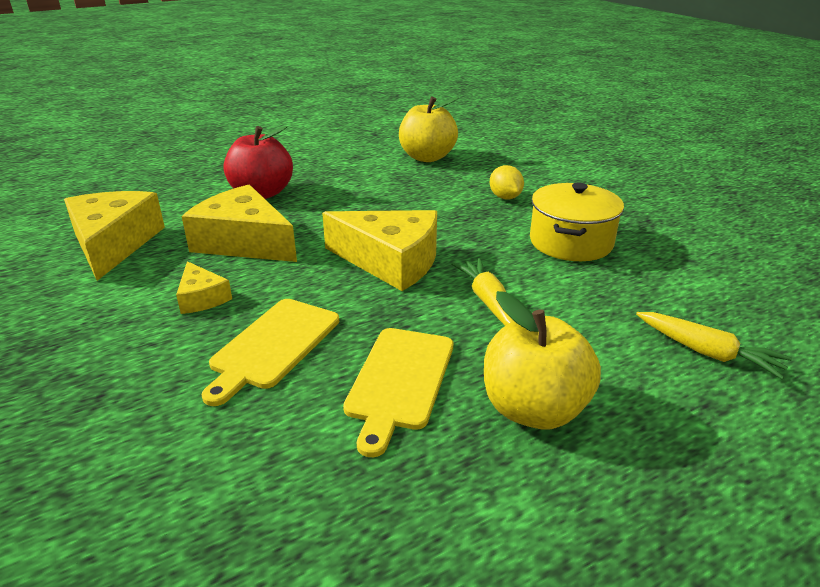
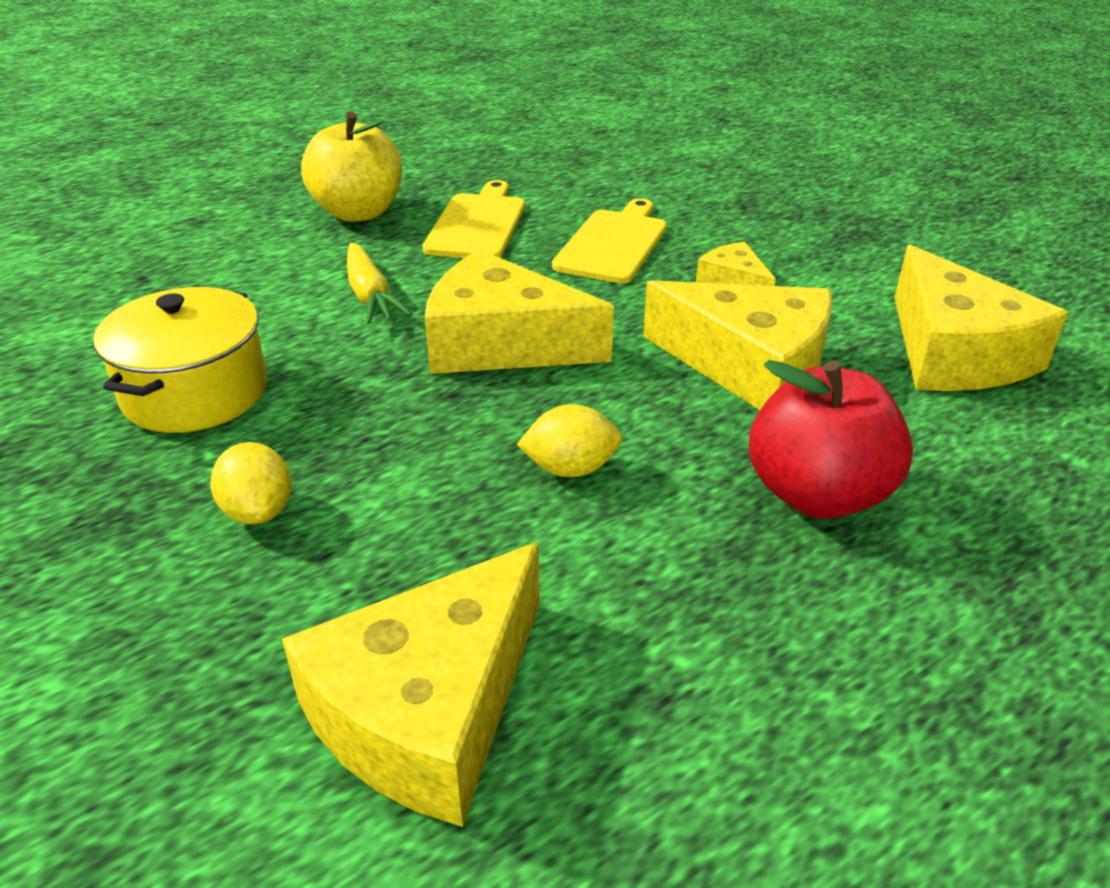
camera: 175 degrees right, 5 degrees up
yellow apple [399,96,459,162] -> yellow cheese [282,542,539,827]
yellow carrot [636,312,792,379] -> none
none -> yellow lemon [517,404,622,477]

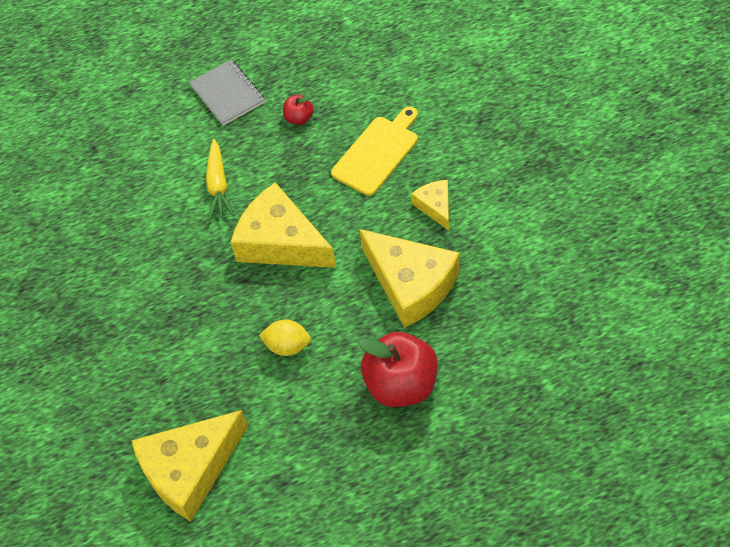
camera: 20 degrees right, 20 degrees up
yellow pot [93,287,267,433] -> none
yellow lemon [210,442,292,524] -> none
yellow apple [301,112,402,222] -> grey notebook [189,60,265,126]
yellow cutting board [422,180,525,258] -> red apple [283,95,314,125]
yellow cheese [894,244,1068,391] -> none

